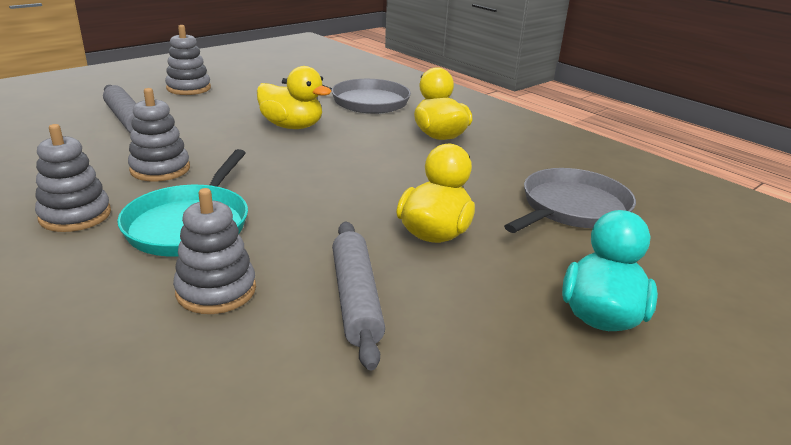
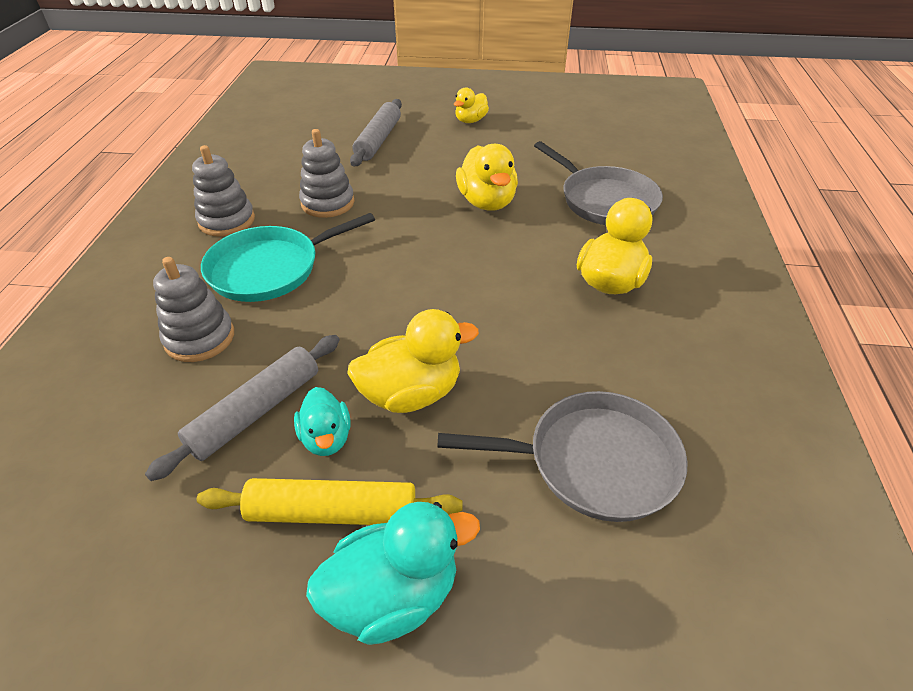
camera: 50 degrees right, 15 degrees up
grey stacking toy [165,25,211,95] -> yellow duck [454,87,489,123]
none -> yellow rolling pin [197,478,463,525]
none -> turquoise duck [294,387,351,456]

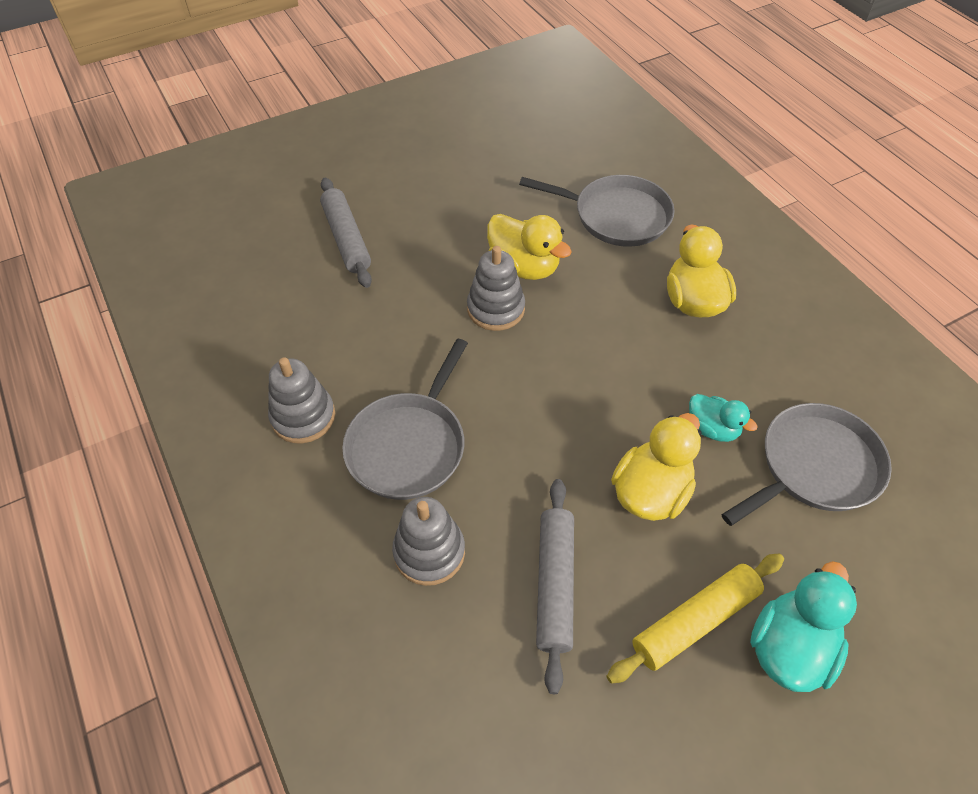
camera: 35 degrees left, 10 degrees up
turquoise pan [201,213,375,302] -> grey pan [342,338,468,500]
turquoise duck [294,387,351,456] -> turquoise duck moved to [689,394,758,442]
grey stacking toy [299,129,354,218] -> grey stacking toy moved to [467,246,525,331]
yellow duck [454,87,489,123] -> none

